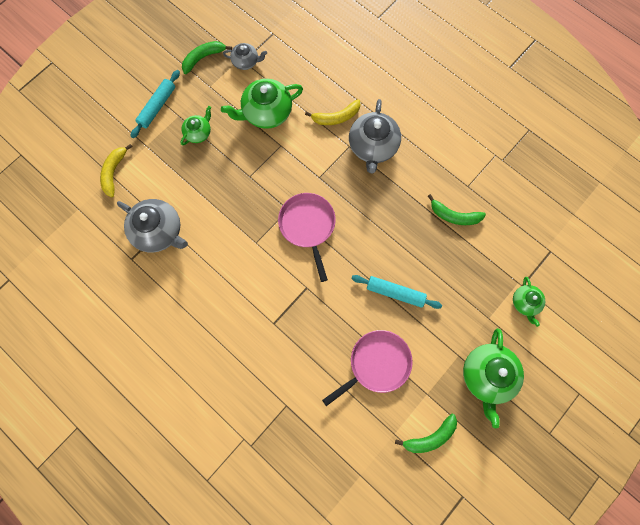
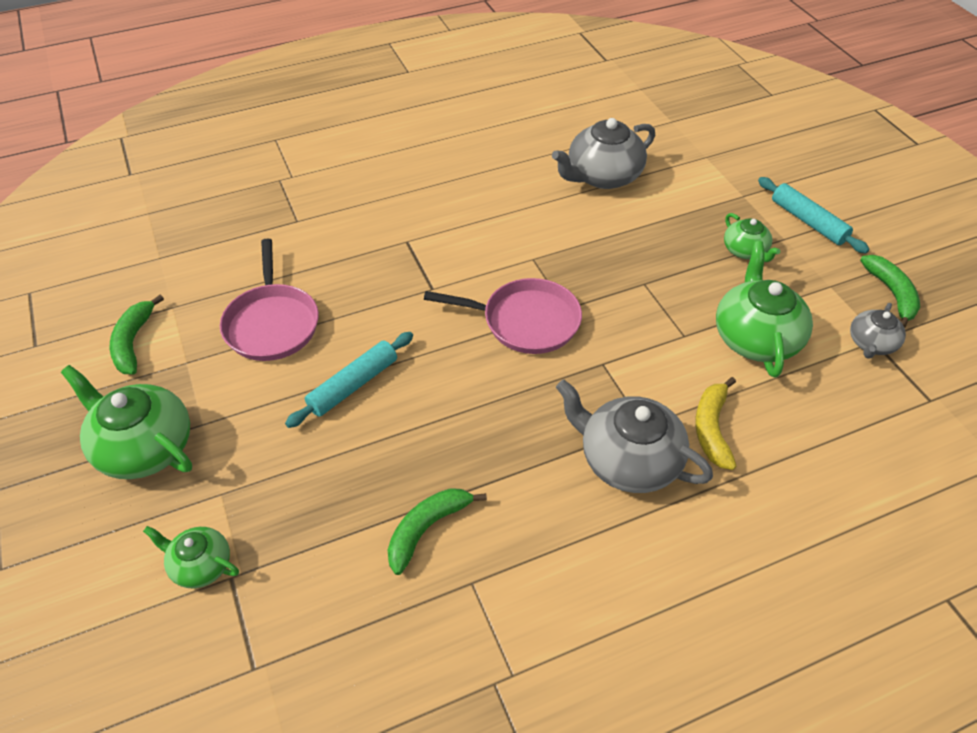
camera: 115 degrees right, 25 degrees down
yellow banana [100,144,132,197] -> none

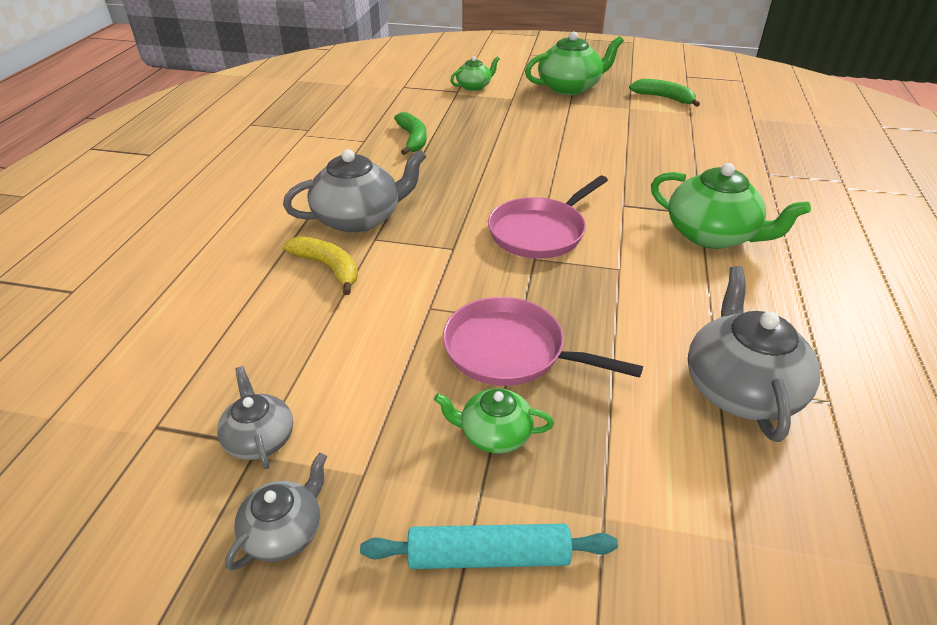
camera: 125 degrees right, 10 degrees down
pink pan [220,238,319,361] -> pink pan moved to [443,297,643,386]
turquoise rolling pin [285,332,413,428] -> none
green teapot [716,241,813,378] -> green teapot moved to [651,163,811,249]
green banana [860,255,920,328] -> grey teapot [225,453,327,570]

